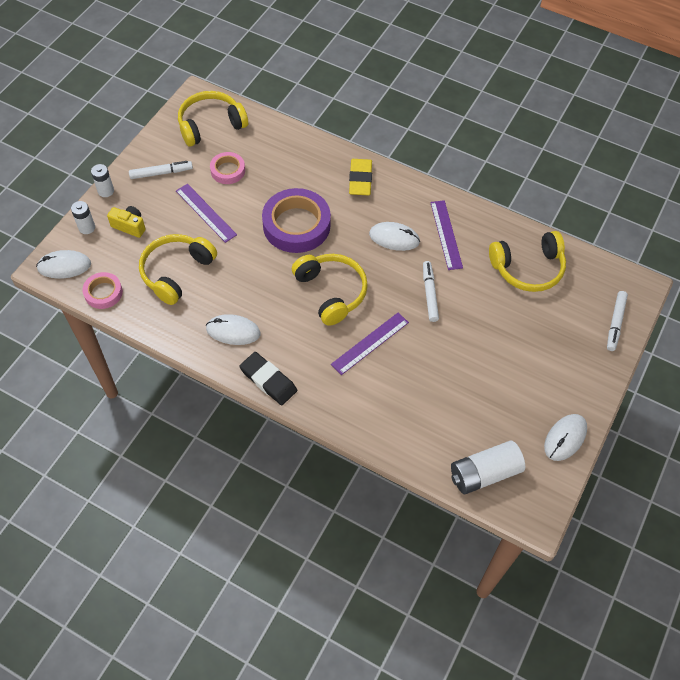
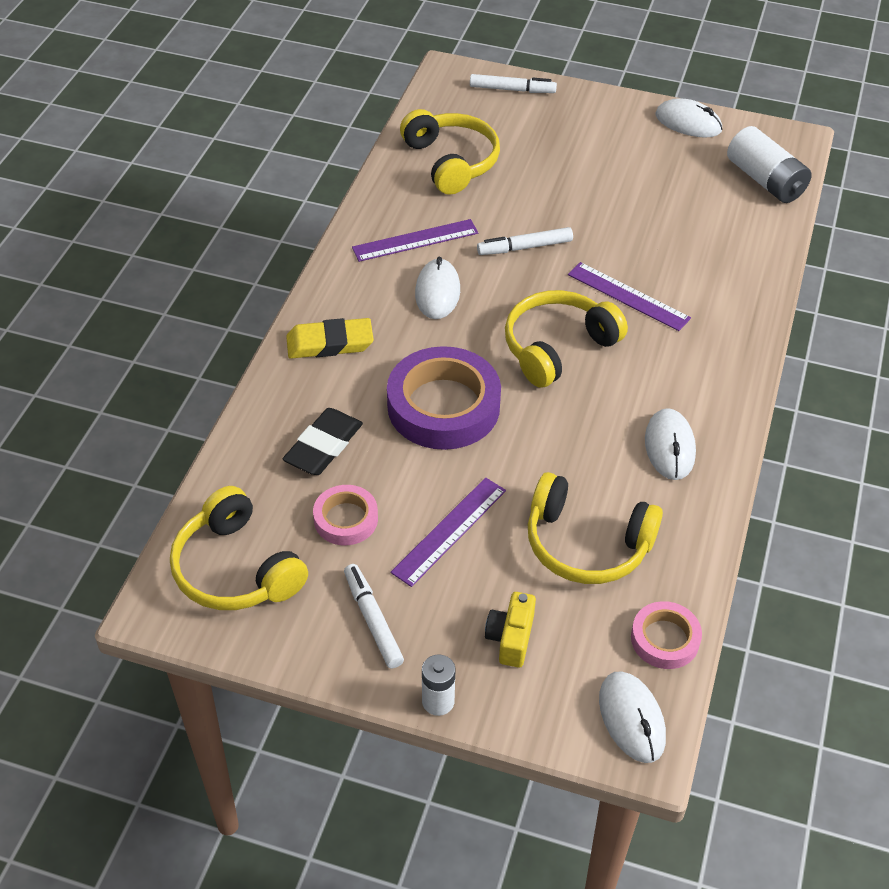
camera: 100 degrees left, 10 degrees down
white battery [71,201,95,234] -> none
black eraser [239,352,297,405] -> black eraser moved to [283,408,363,475]

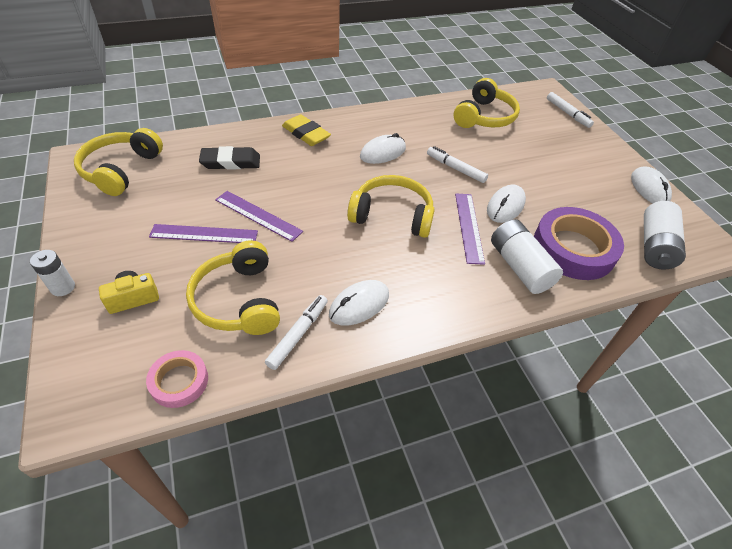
camera: 50 degrees right, 0 degrees up
pink tape [313,485,378,545] -> none
white marker [344,564,404,668] -> white marker moved to [265,295,328,370]
purple ruler [352,219,478,262] -> purple ruler moved to [215,191,303,242]
purple tape [387,346,501,450] -> purple tape moved to [534,207,624,280]
white mouse [599,671,666,763] -> white mouse moved to [487,185,526,223]
none -> white battery [491,219,563,294]

